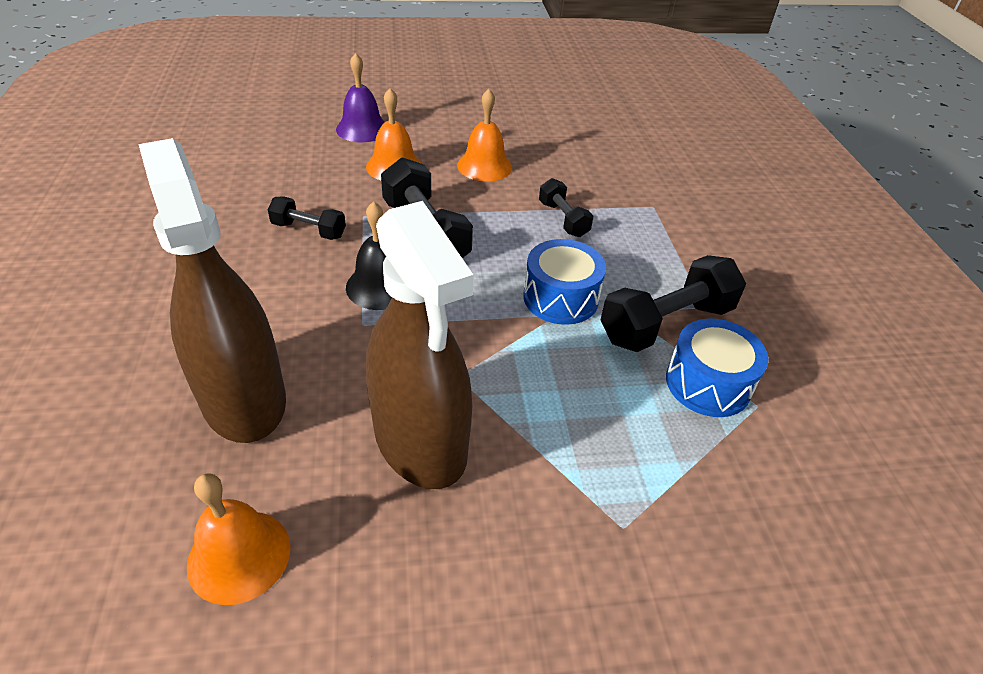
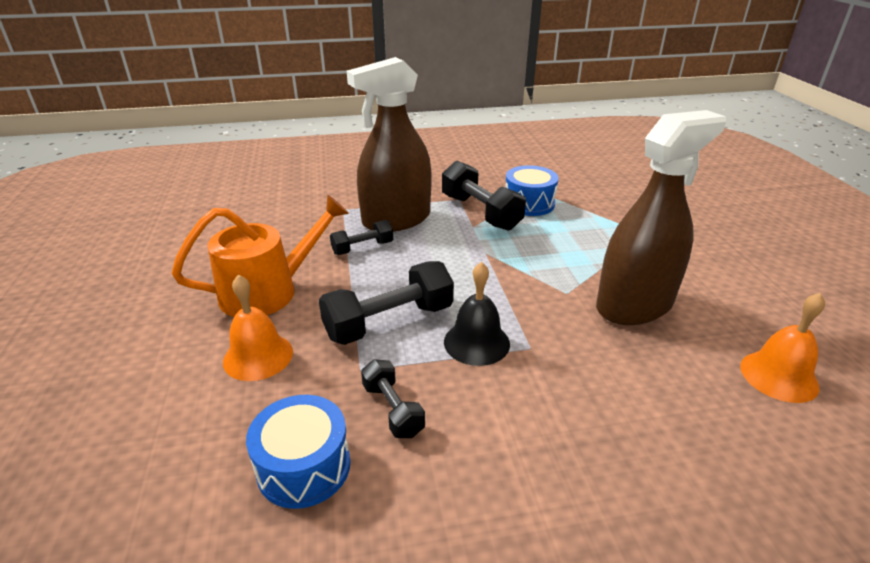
camera: 90 degrees left, 10 degrees down
brown spray bottle [138,138,286,443] -> brown spray bottle moved to [347,57,431,232]
black dumbbell [268,196,346,240] -> black dumbbell turned 45 degrees counterclockwise [361,359,425,438]
purple bell [336,53,385,142] -> none
orange bell [457,89,512,181] -> orange watering can [172,195,349,317]
blue drum [523,239,606,325] -> blue drum moved to [246,395,351,509]

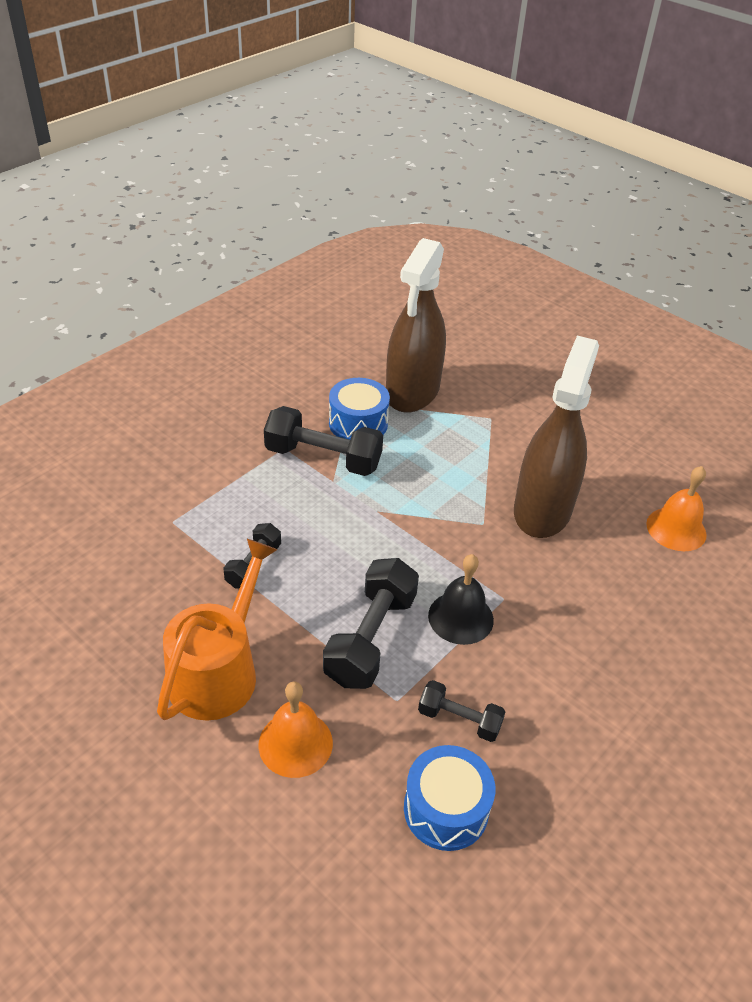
camera: 40 degrees left, 10 degrees up
brown spray bottle [347,57,431,232] -> brown spray bottle moved to [386,238,446,413]

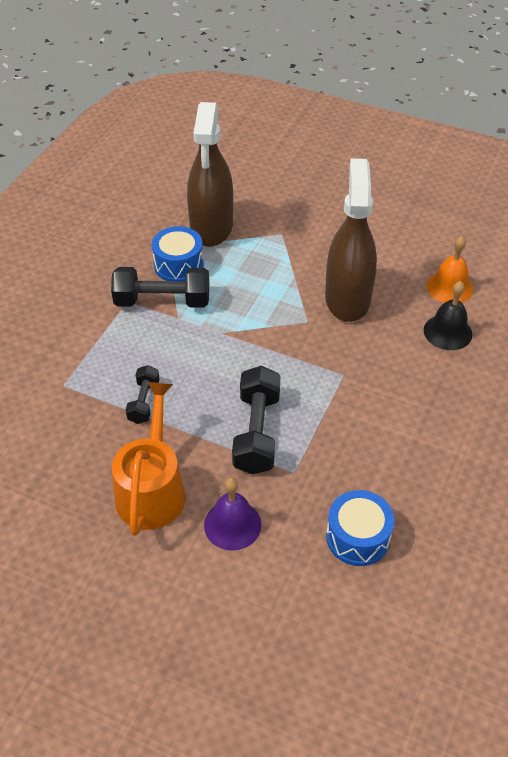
camera: 15 degrees left, 5 degrees up
orange bell [258,681,333,778] -> purple bell [204,478,261,551]
black dumbbell [418,680,505,742] -> none
black bell [428,554,494,645] -> black bell moved to [424,281,472,350]

